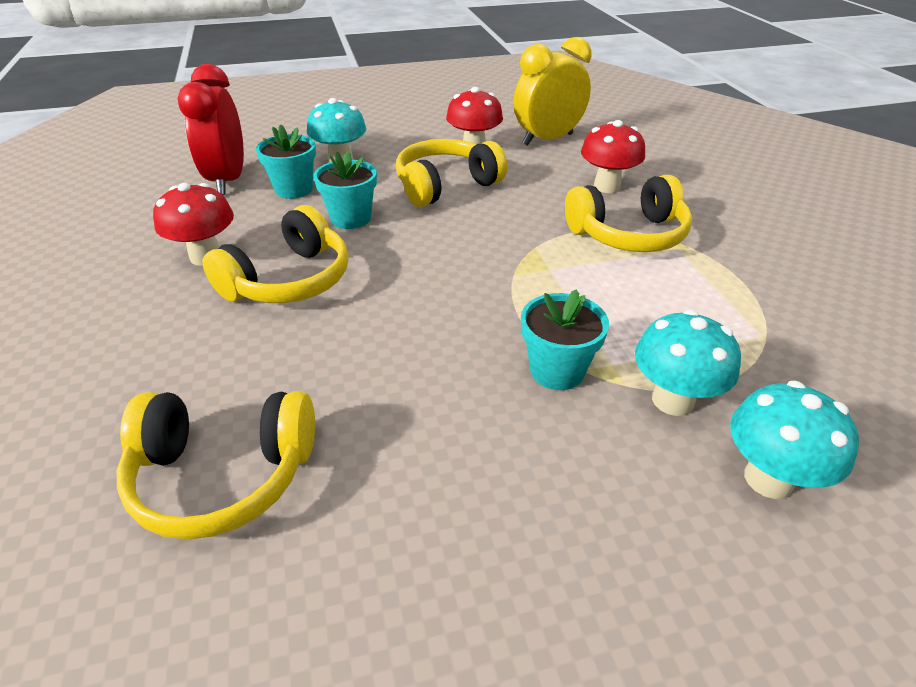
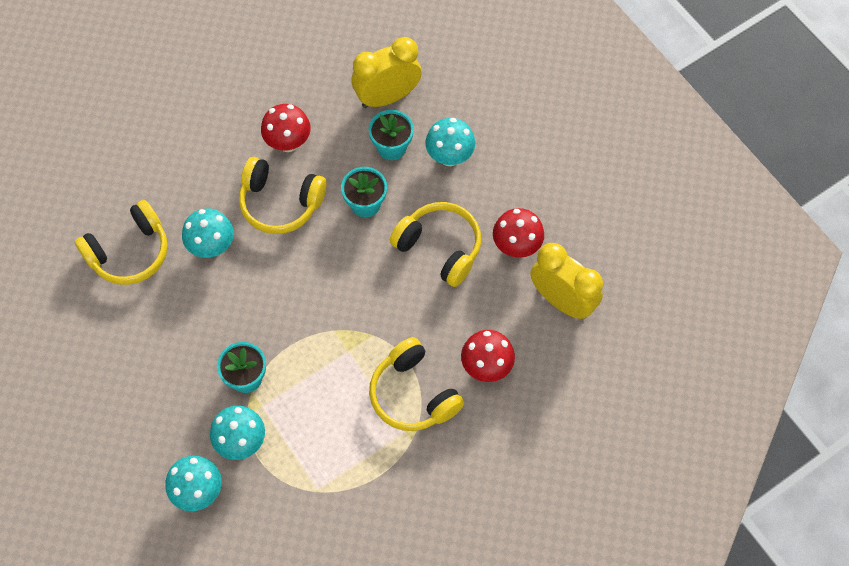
camera: 70 degrees right, 25 degrees up
yellow headphones [117,391,315,540] -> yellow headphones turned 105 degrees counterclockwise [75,200,168,285]
red clock [177,64,244,195] -> yellow clock [352,37,422,108]
none -> turquoise mushroom [182,208,234,258]

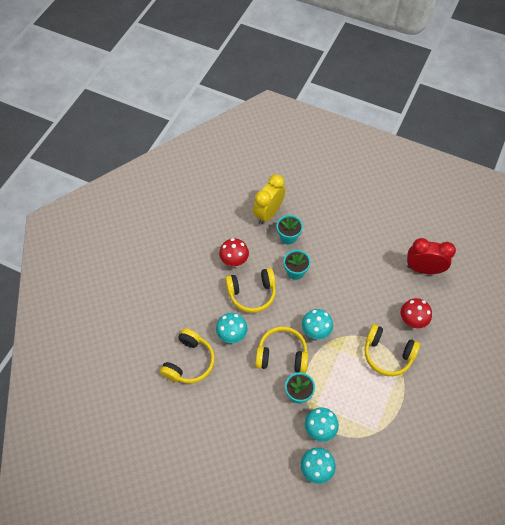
camera: 30 degrees left, 5 degrees down
yellow headphones [390,202,481,287] -> yellow headphones moved to [255,327,308,373]
turquoise mushroom [425,118,475,166] -> turquoise mushroom moved to [302,309,333,339]
red mushroom [493,208,544,258] -> none
yellow clock [530,243,603,319] -> red clock [407,238,456,274]

